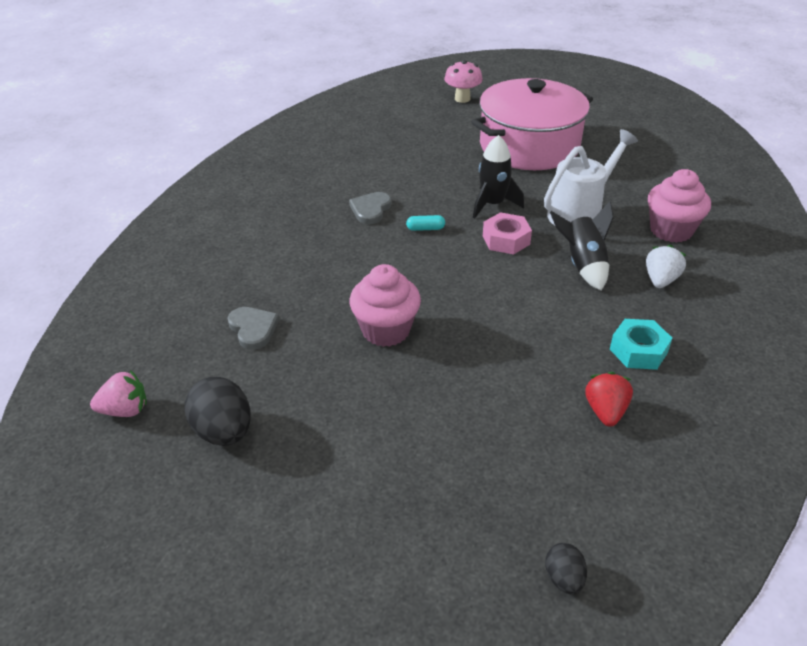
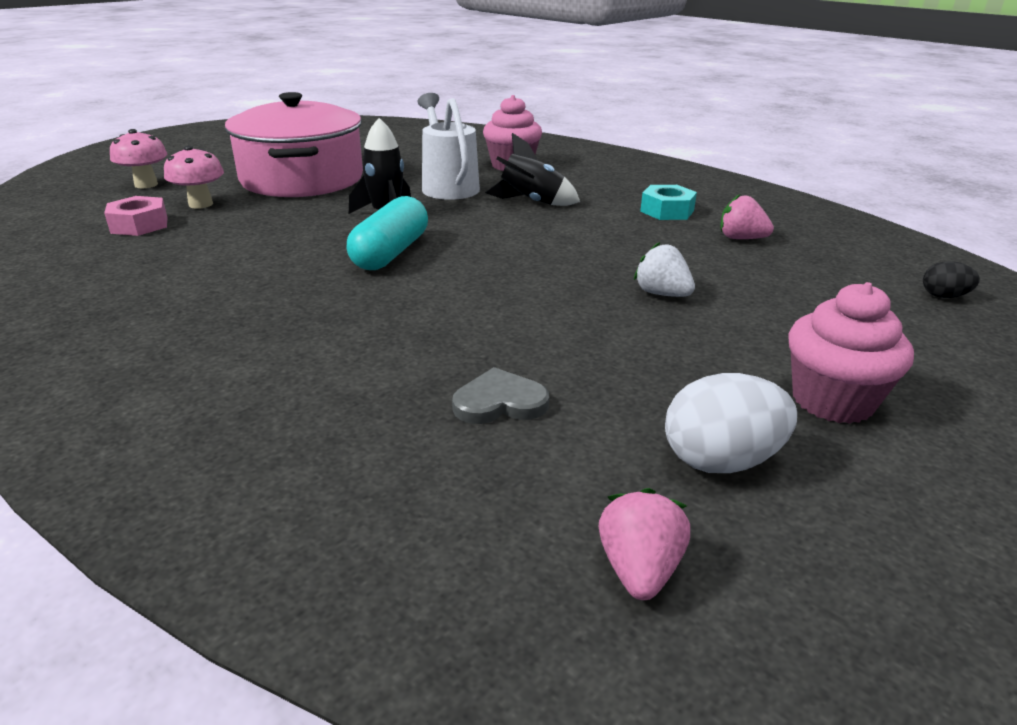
camera: 70 degrees left, 10 degrees down
black egg [184,377,251,446] -> white egg [665,373,797,473]
grey heart [349,192,391,224] -> none
pink cupcake [349,264,421,347] -> pink cupcake moved to [788,282,914,424]
turquoise capsule [406,215,445,231] -> turquoise capsule [346,196,428,270], size x2.37
pink nut [483,212,532,255] -> pink nut moved to [104,196,167,236]
red strawberry [585,372,633,427] -> pink strawberry [720,194,774,239]
white strawberry [646,245,686,288] -> white strawberry moved to [634,242,695,297]
none -> pink mushroom [164,145,224,209]

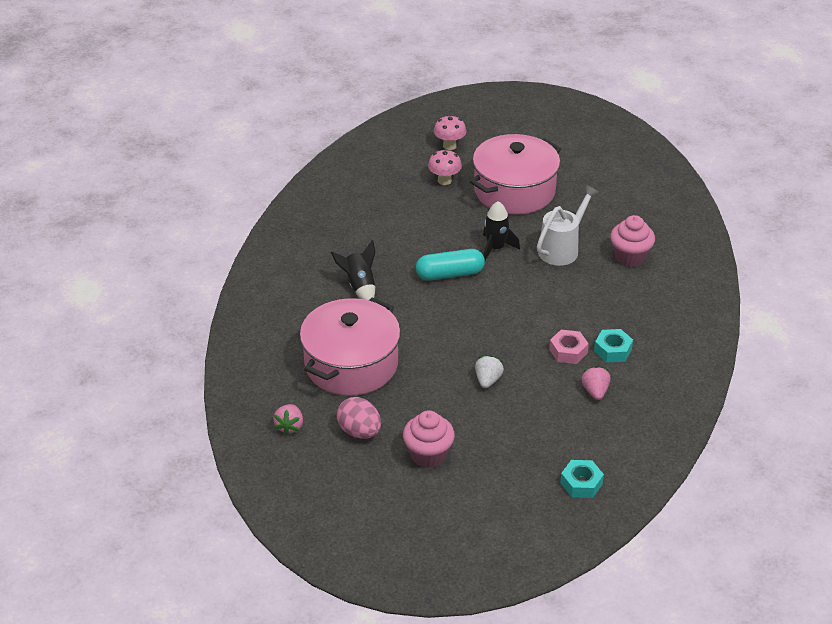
camera: 60 degrees right, 10 degrees up
pink nut [104,196,167,236] -> pink nut moved to [549,330,589,364]
grey heart [452,367,549,424] -> pink pot [300,298,401,396]
black rocket [485,133,580,206] -> black rocket moved to [331,240,375,300]
pink strawberry [599,488,690,600] -> pink strawberry turned 120 degrees clockwise [273,404,303,435]
white egg [665,373,797,473] -> pink egg [337,397,381,439]
black egg [923,261,980,298] -> turquoise nut [560,460,604,498]

